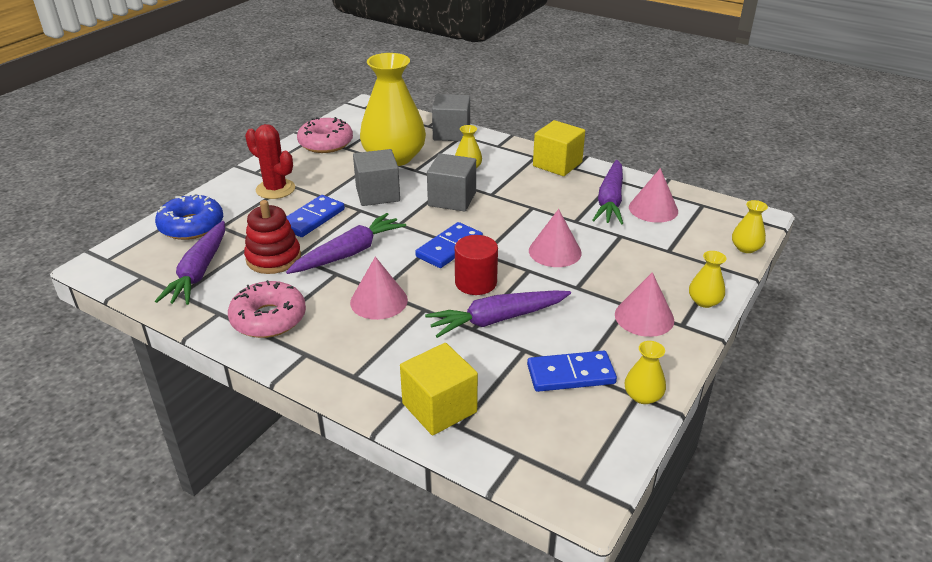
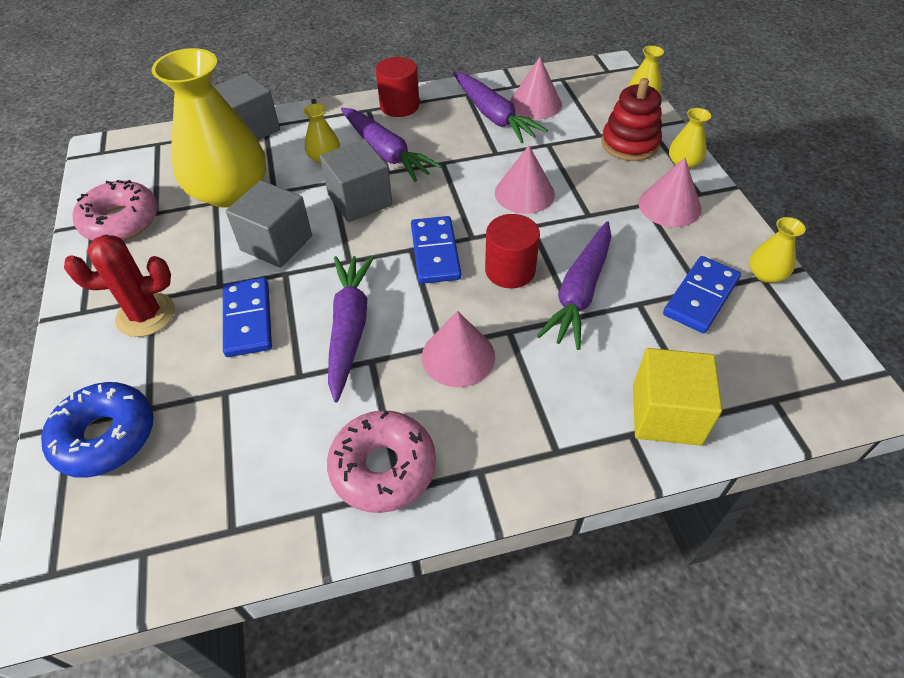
camera: 45 degrees left, 15 degrees up
purple carrot [155,221,225,305] -> purple carrot moved to [341,108,442,182]
red stacking toy [244,200,301,274] -> red stacking toy moved to [602,78,662,161]
yellow cube [533,120,585,176] -> red cylinder [376,57,419,117]

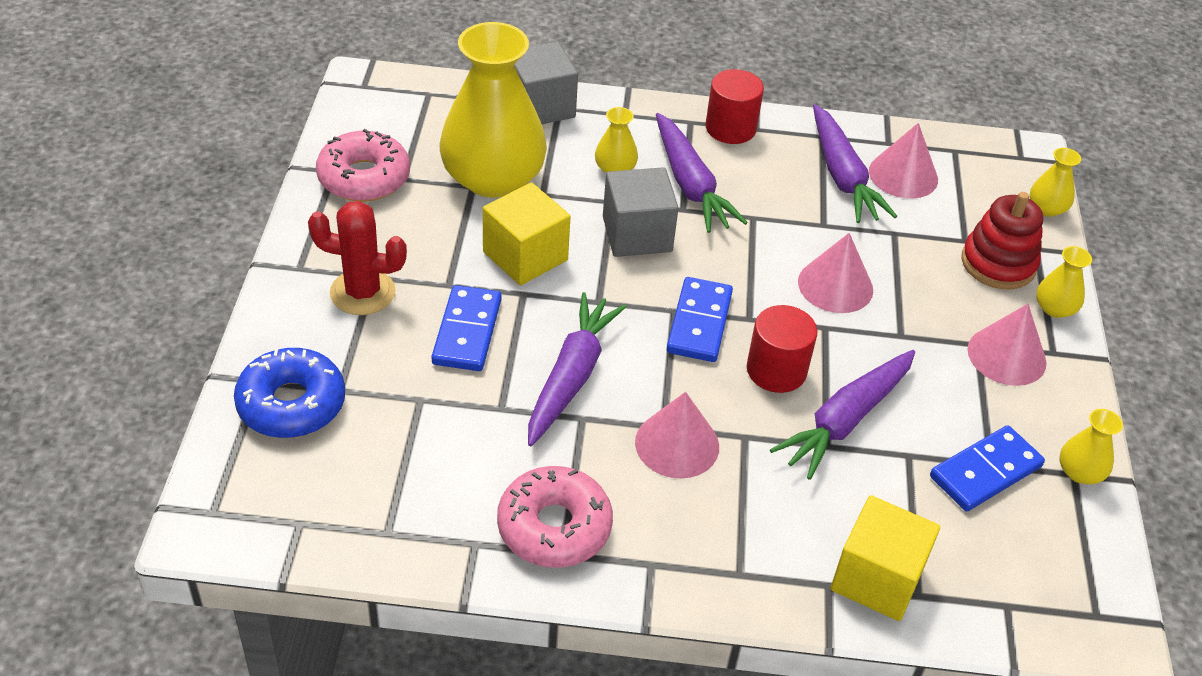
camera: 15 degrees right, 5 degrees down
grey cube [226,180,312,268] -> yellow cube [483,182,571,285]

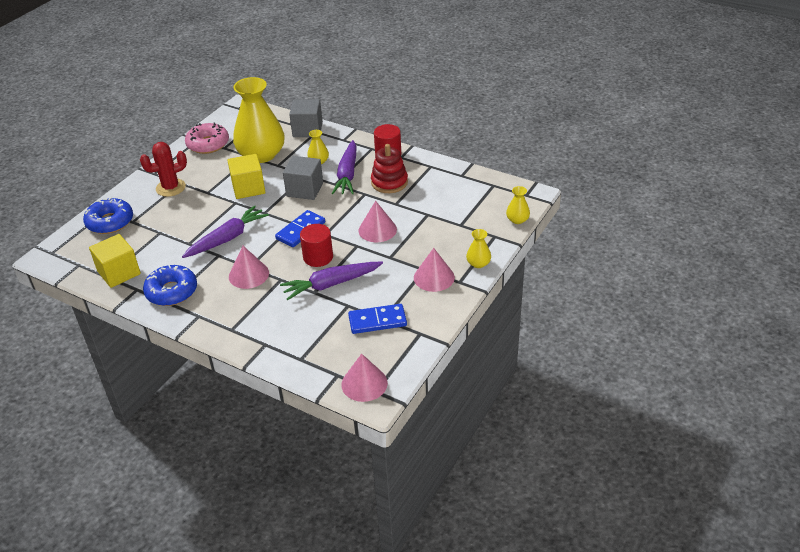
camera: 30 degrees right, 5 degrees down
red cactus [308,201,407,315] -> red cactus turned 60 degrees counterclockwise [140,142,187,197]
blue domino [431,285,501,371] -> none
pink donut [497,466,613,568] -> blue donut [143,265,197,306]
purple carrot [813,104,897,223] -> none
yellow cube [831,495,940,621] -> yellow cube moved to [89,234,141,288]
pink cone [869,123,938,199] -> pink cone moved to [341,354,388,402]
red stacking toy [961,192,1043,289] -> red stacking toy moved to [371,144,408,193]
yellow vase [1059,409,1123,484] -> none

